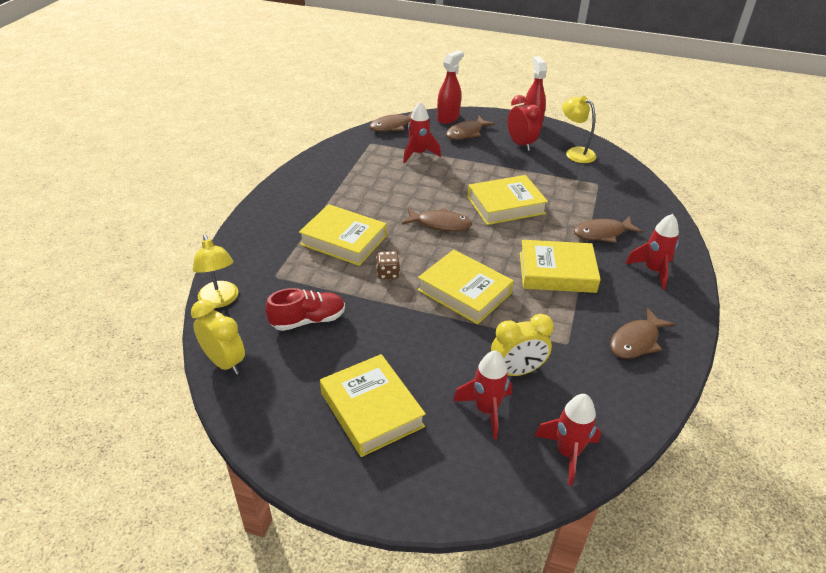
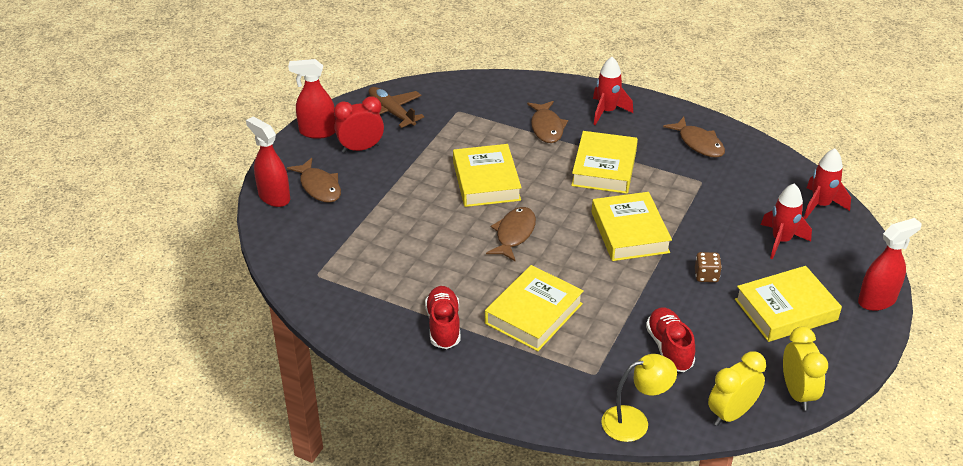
camera: 80 degrees left, 0 degrees up
brown fish [369,111,413,132] -> none
brown dice [376,251,400,279] -> brown dice moved to [695,252,722,282]
red rocket [403,102,441,164] -> none
yellow book [418,249,514,324] -> yellow book turned 60 degrees counterclockwise [592,192,672,261]
yellow clock [491,314,554,376] -> yellow clock moved to [783,327,828,411]
yellow lamp [562,96,596,163] -> brown plane [369,87,425,128]
none -> red shoe [425,286,461,349]
none -> red spray bottle [858,218,922,311]

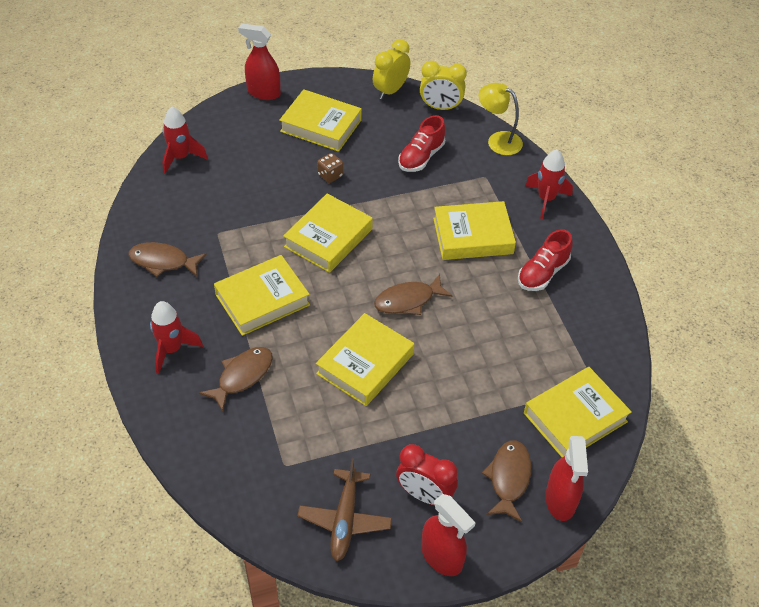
camera: 135 degrees left, 10 degrees up
brown fish [663,117,725,158] -> brown fish turned 90 degrees counterclockwise [128,242,206,277]
red rocket [761,183,812,259] -> red rocket moved to [525,149,573,219]
none -> yellow book [524,367,632,457]

